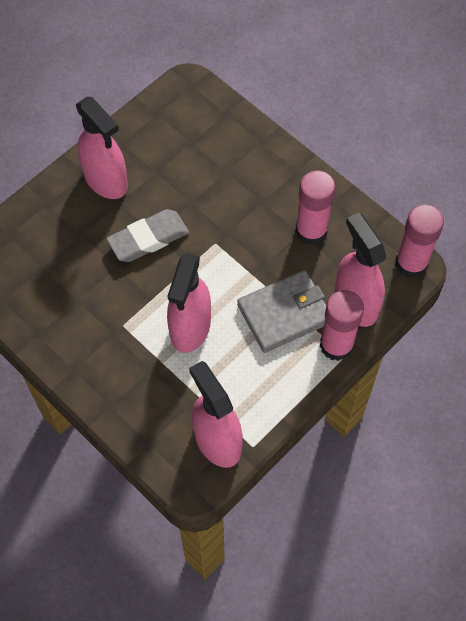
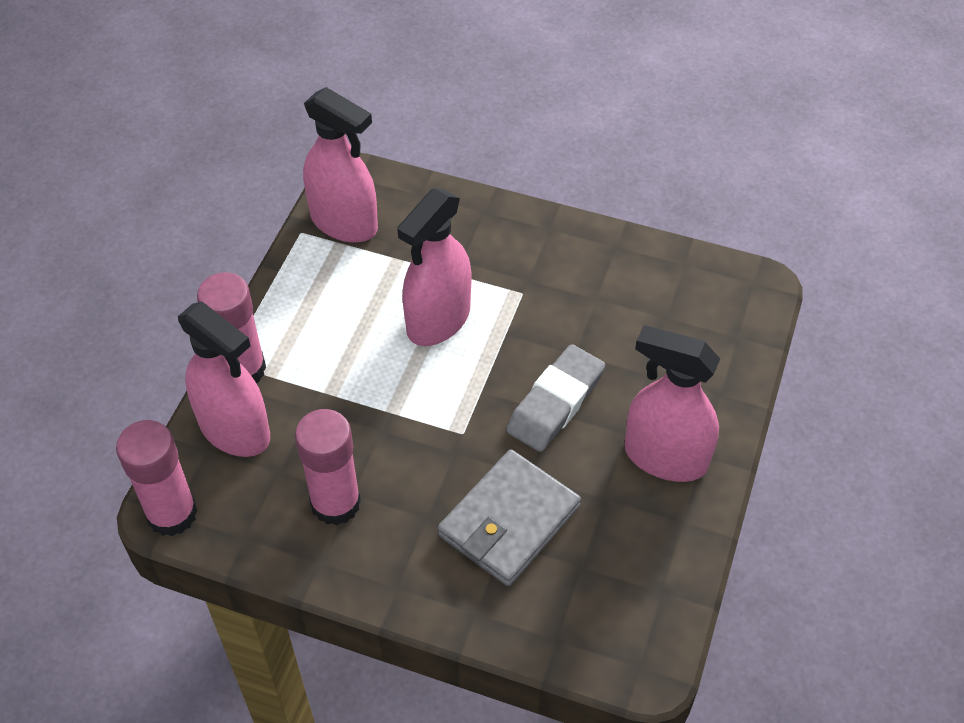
camera: 155 degrees right, 10 degrees down
pink spray bottle [167,253,211,353] -> pink spray bottle turned 135 degrees counterclockwise [397,188,471,346]
grey wallet [237,270,326,353] -> grey wallet moved to [438,449,581,586]

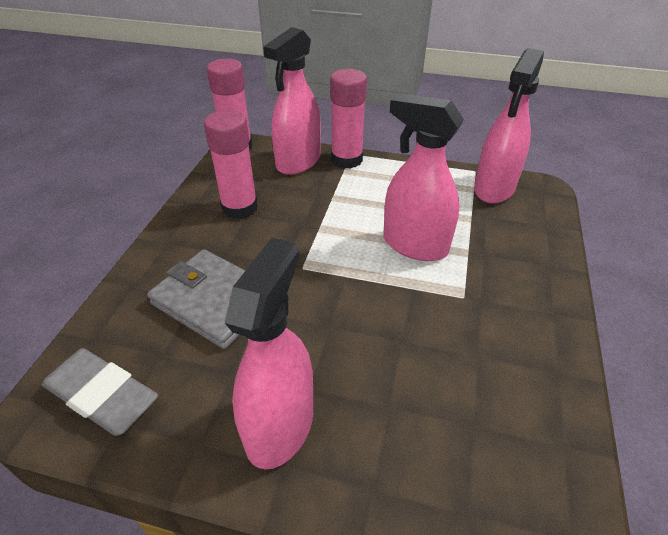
camera: 85 degrees right, 10 degrees down
grey eraser [506,344,605,452] -> grey eraser moved to [42,348,158,436]

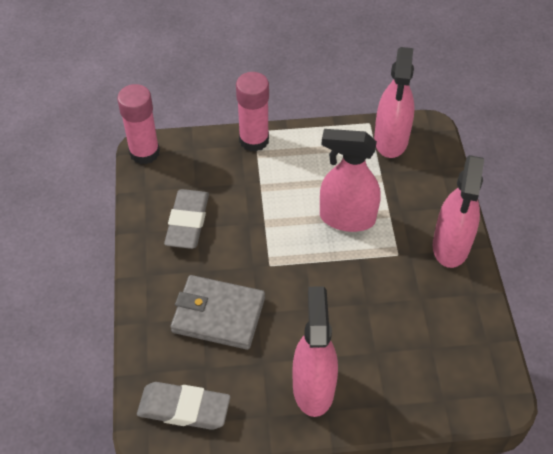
camera: 20 degrees left, 10 degrees up
pink glue stick [204,110,258,219] -> grey eraser [164,189,209,249]
pink spray bottle [263,27,321,175] -> pink spray bottle moved to [433,155,484,268]

